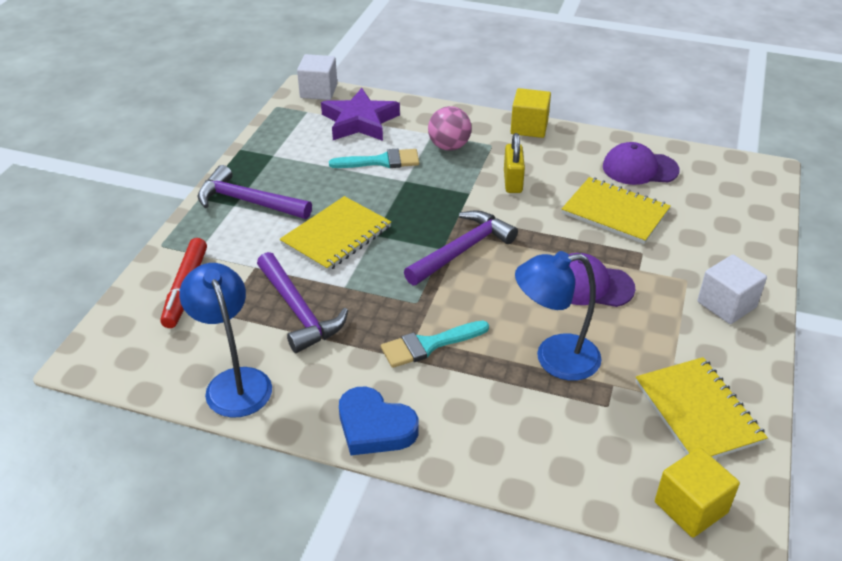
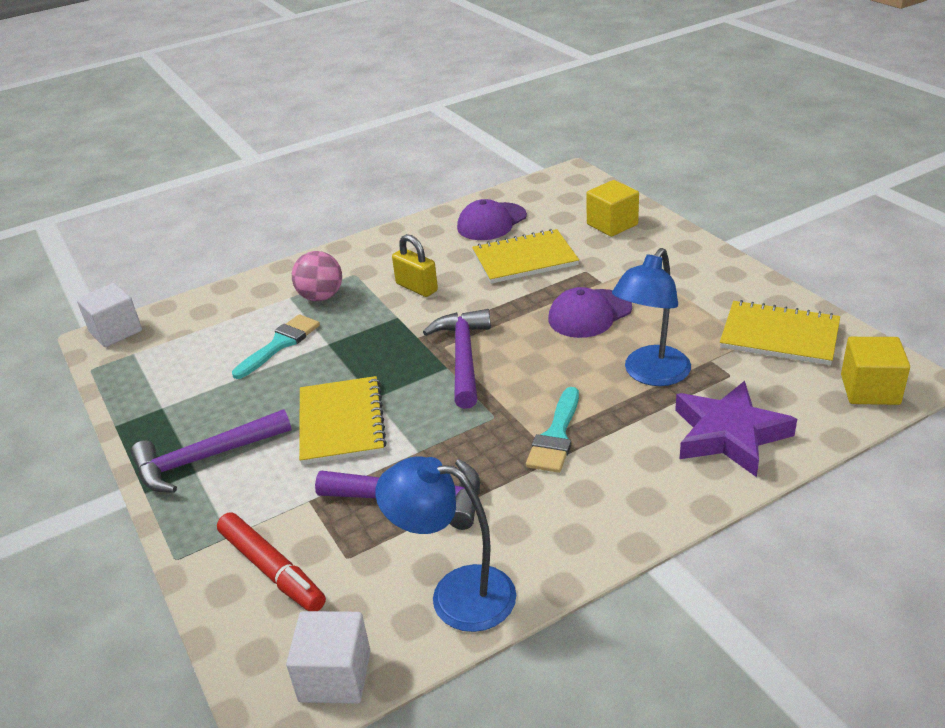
camera: 45 degrees left, 5 degrees down
purple star [321,88,400,141] -> purple star moved to [675,381,797,477]
blue heart [339,387,419,455] -> none
yellow cube [511,88,551,138] -> yellow cube moved to [586,180,639,237]
white cube [697,255,767,324] -> white cube moved to [286,611,370,704]

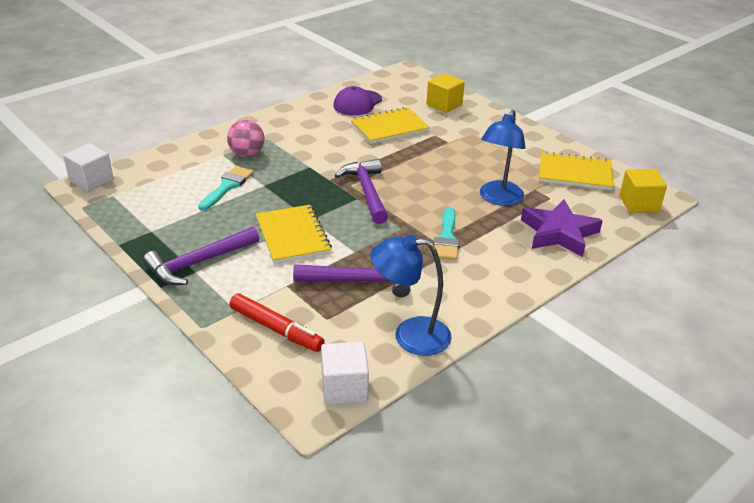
camera: 15 degrees left, 0 degrees up
yellow padlock [392,234,438,297] -> none
purple cap [548,287,632,338] -> none

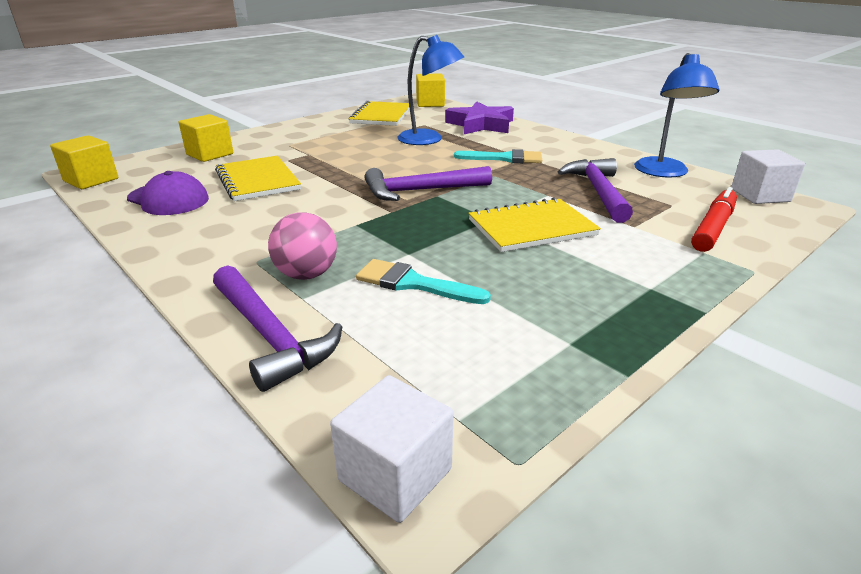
camera: 90 degrees left, 5 degrees down
purple hammer [143,227,259,285] -> purple hammer moved to [213,266,342,392]
none -> yellow cube [50,135,118,189]

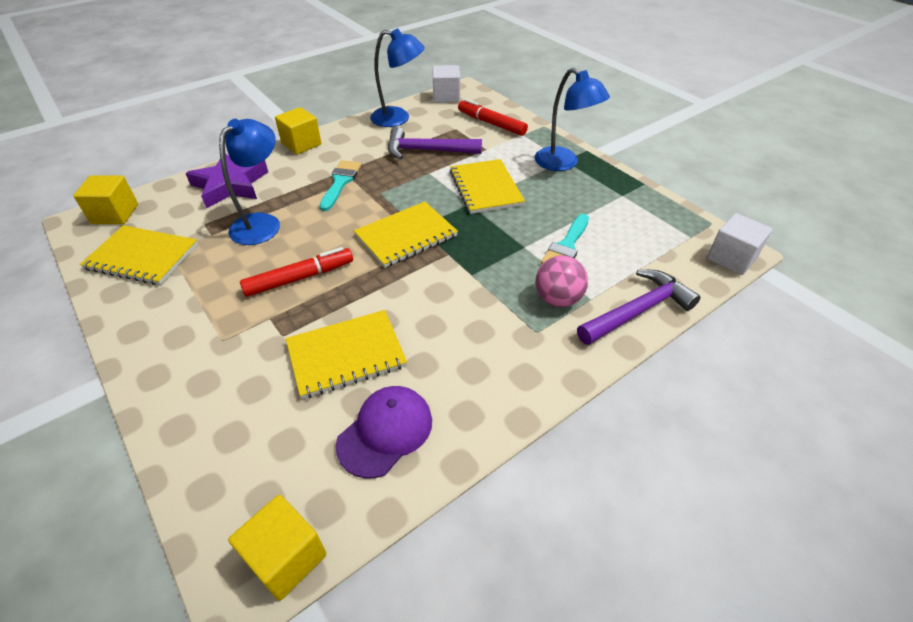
camera: 85 degrees left, 15 degrees up
yellow cube [179,114,233,162] -> yellow cube moved to [275,107,321,154]
purple hammer [365,166,492,201] -> yellow notebook [354,202,458,268]
none -> red marker [240,247,353,297]
none -> blue lamp [535,68,610,171]

